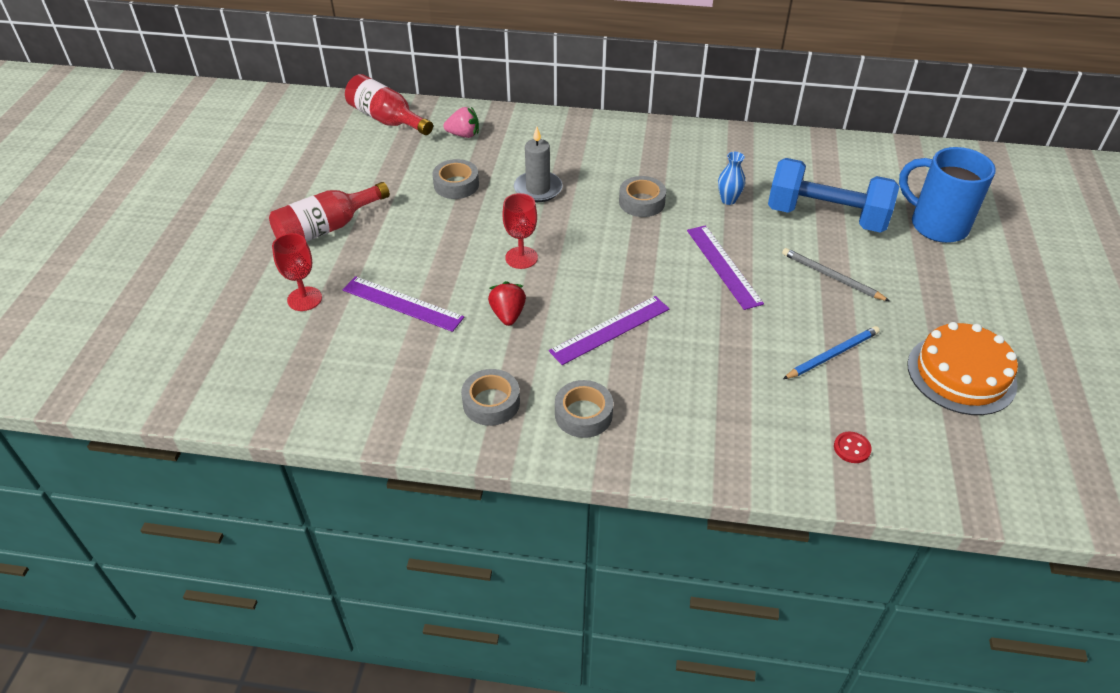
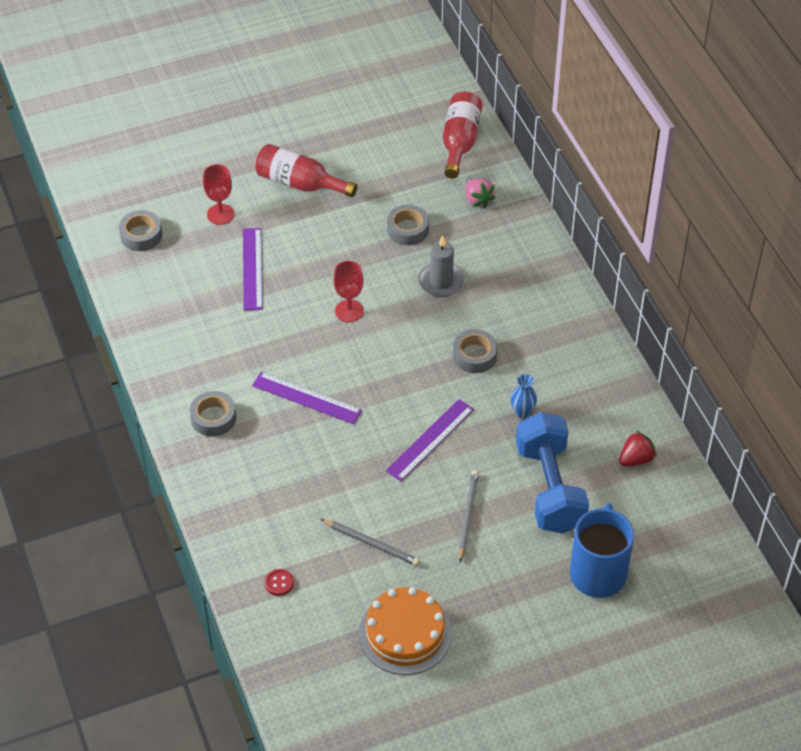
camera: 60 degrees right, 5 degrees up
grey tape [461,369,520,426] -> grey tape moved to [119,210,162,251]
red strawberry [488,281,526,326] -> red strawberry moved to [619,430,657,467]
blue pencil [783,326,880,379] -> grey pencil [321,519,420,566]

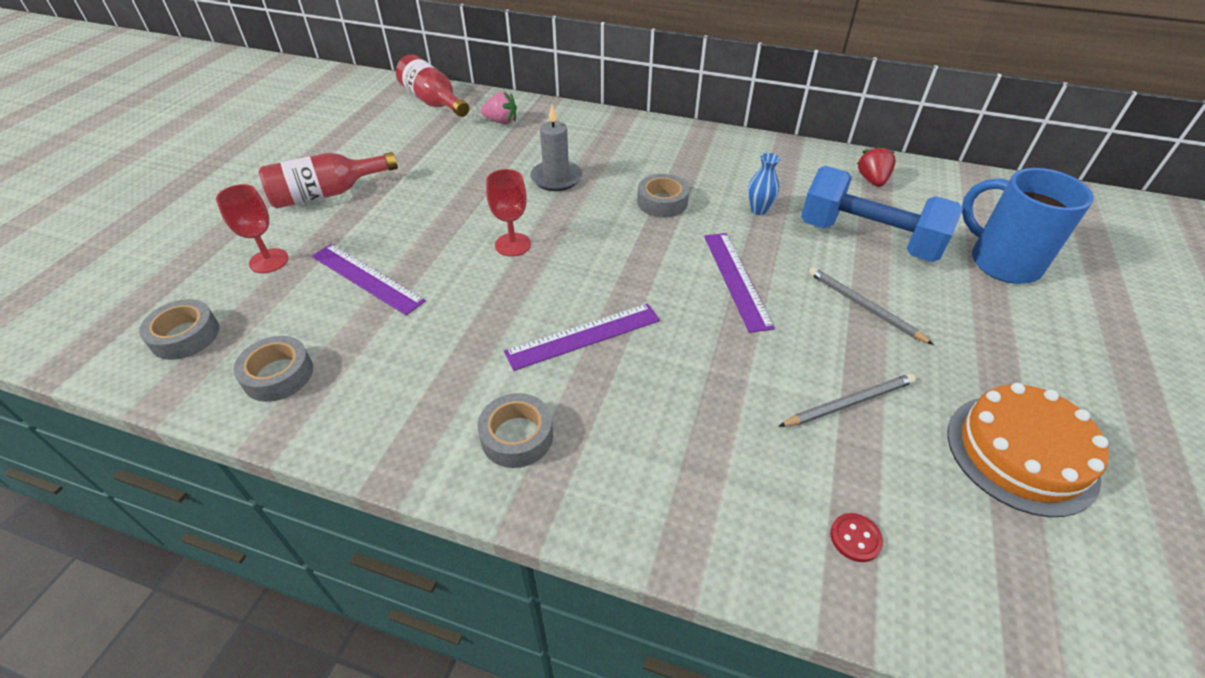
camera: 50 degrees left, 5 degrees down
grey tape [387,205,429,245] -> grey tape moved to [233,336,313,402]

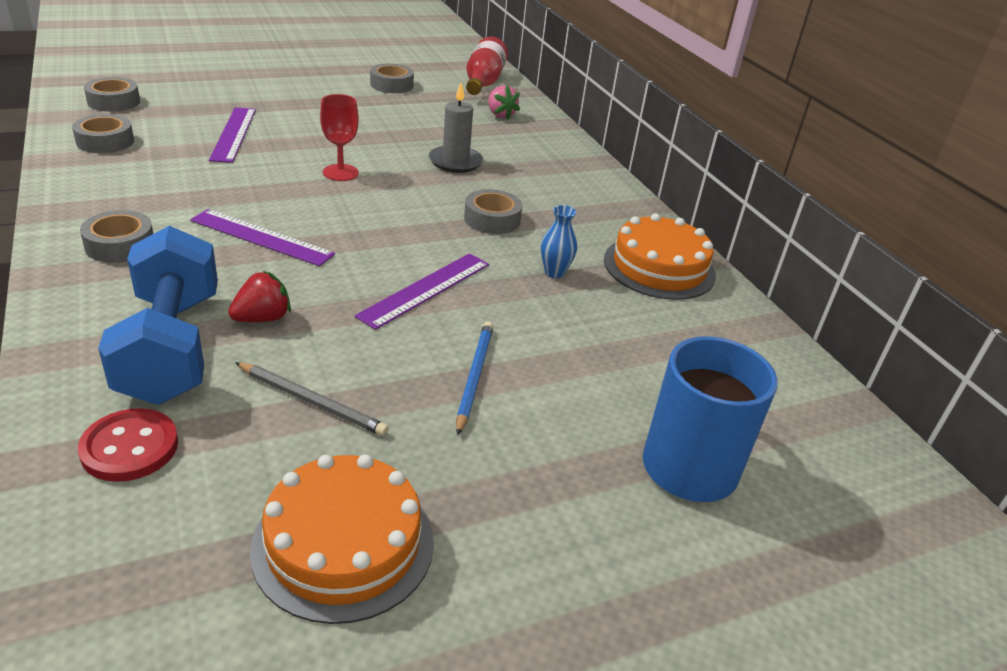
camera: 45 degrees right, 10 degrees down
red goblet [216,184,289,273] -> none
red bottle [259,152,398,209] -> none
blue dumbbell [801,166,963,262] -> blue dumbbell moved to [98,226,218,405]
grey pencil [809,267,934,345] -> blue pencil [456,321,494,435]
red button [830,513,883,562] -> red button [78,408,178,482], size x1.72
red strawberry [857,145,896,187] -> red strawberry moved to [228,271,291,322]
none -> grey tape [370,63,414,93]
none -> orange cake [604,213,716,300]

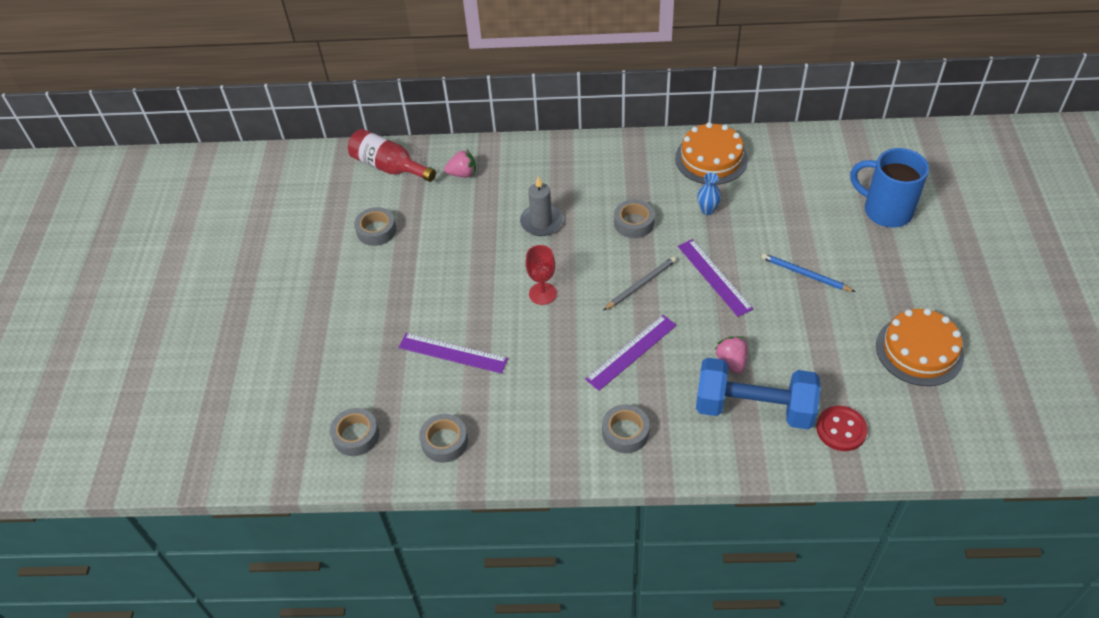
camera: 60 degrees left, 15 degrees up
red strawberry [228,271,291,322] -> pink strawberry [715,336,748,374]
grey pencil [235,362,389,436] -> grey pencil moved to [603,257,676,311]

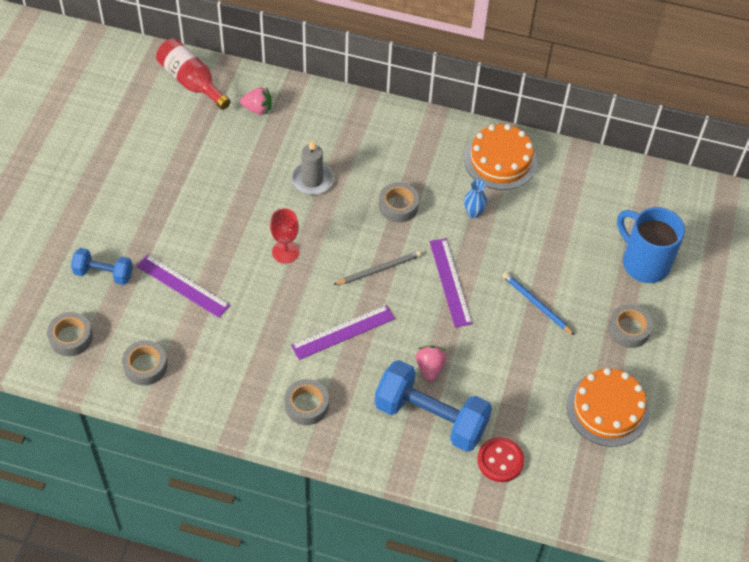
camera: 10 degrees right, 5 degrees up
grey tape [354,207,397,246] -> grey tape moved to [608,304,653,348]
none -> blue dumbbell [71,248,133,285]

